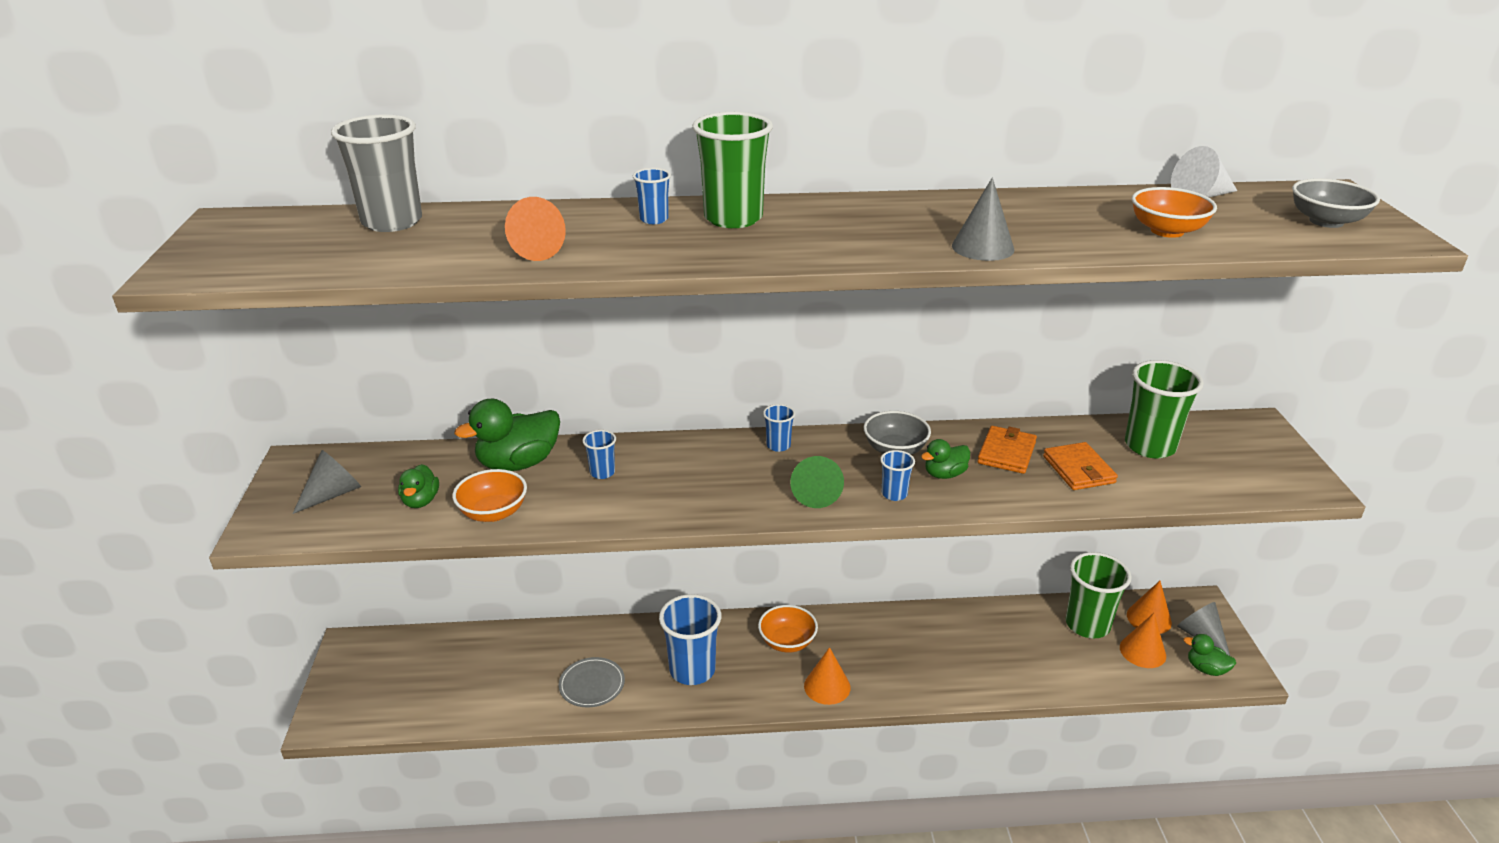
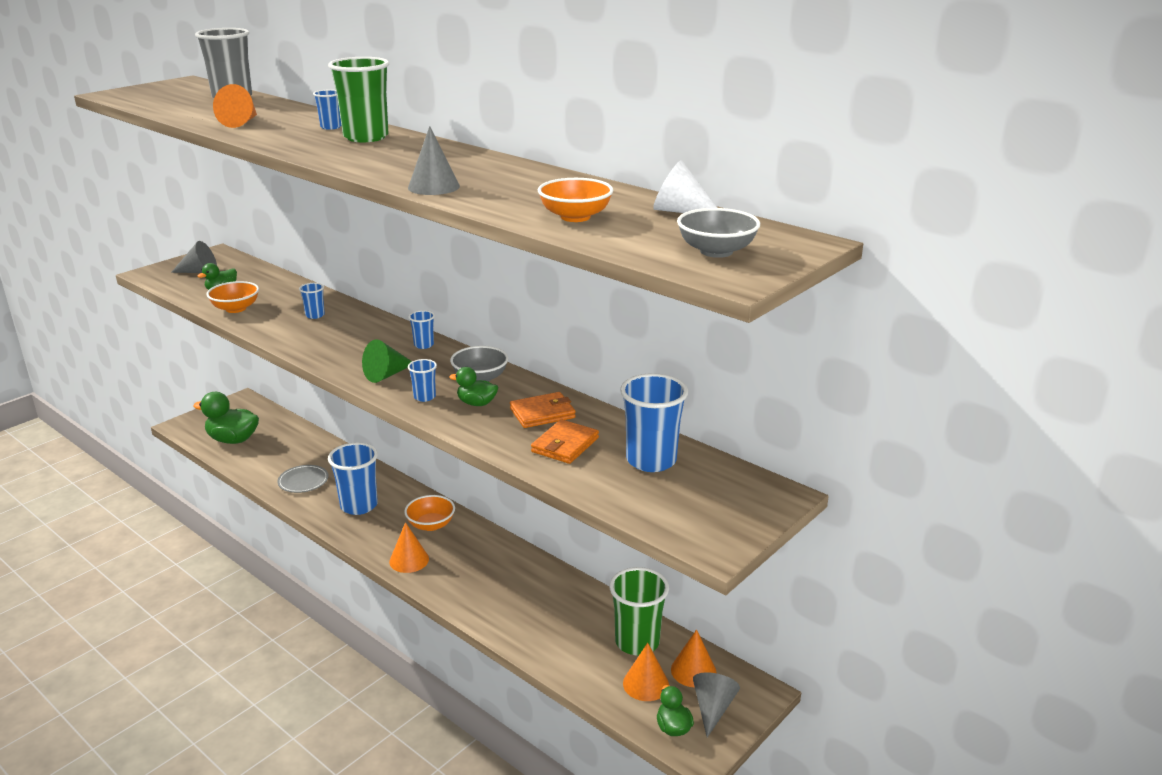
camera: 45 degrees right, 5 degrees down
green duck [455,399,560,471] -> green duck moved to [194,392,259,444]
green cup [1125,360,1204,458] -> blue cup [620,373,688,472]

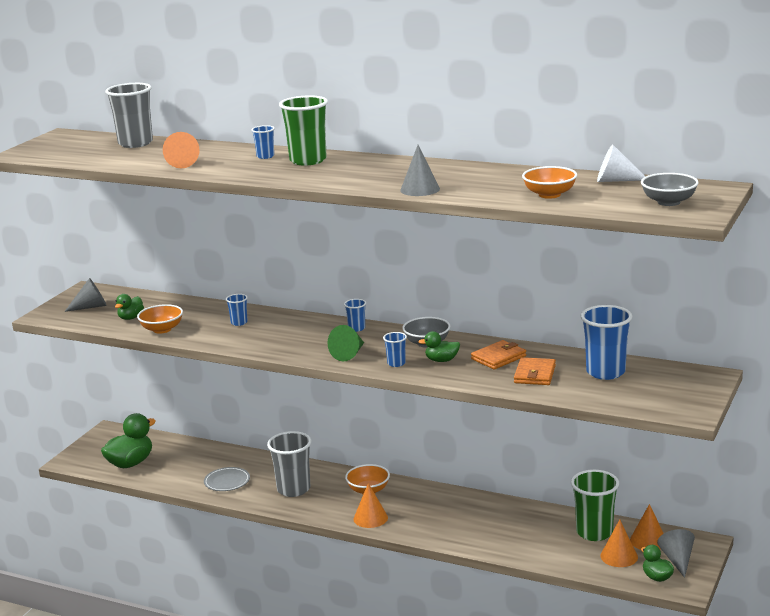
camera: 15 degrees left, 5 degrees down
green duck [194,392,259,444] -> green duck turned 135 degrees clockwise [101,413,156,468]
blue cup [328,442,378,515] -> grey cup [267,431,312,497]

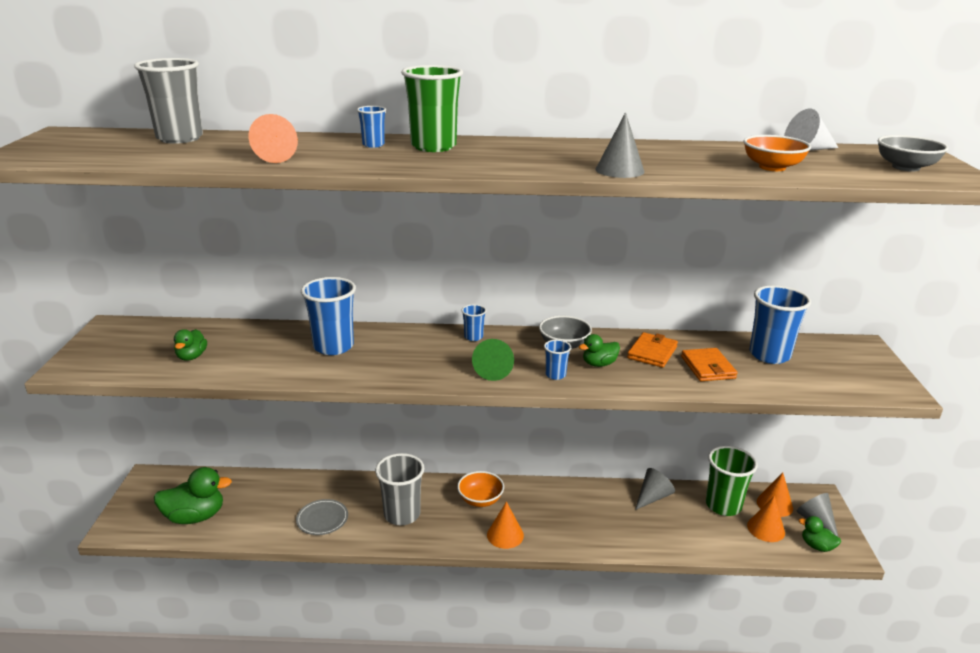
camera: 25 degrees left, 5 degrees up
grey cone [64,278,107,312] -> grey cone moved to [635,468,675,510]
green duck [101,413,156,468] -> green duck turned 60 degrees clockwise [154,467,232,524]
orange bowl [137,304,183,334] -> none
blue cup [226,294,248,326] -> blue cup [301,277,356,355], size x2.05

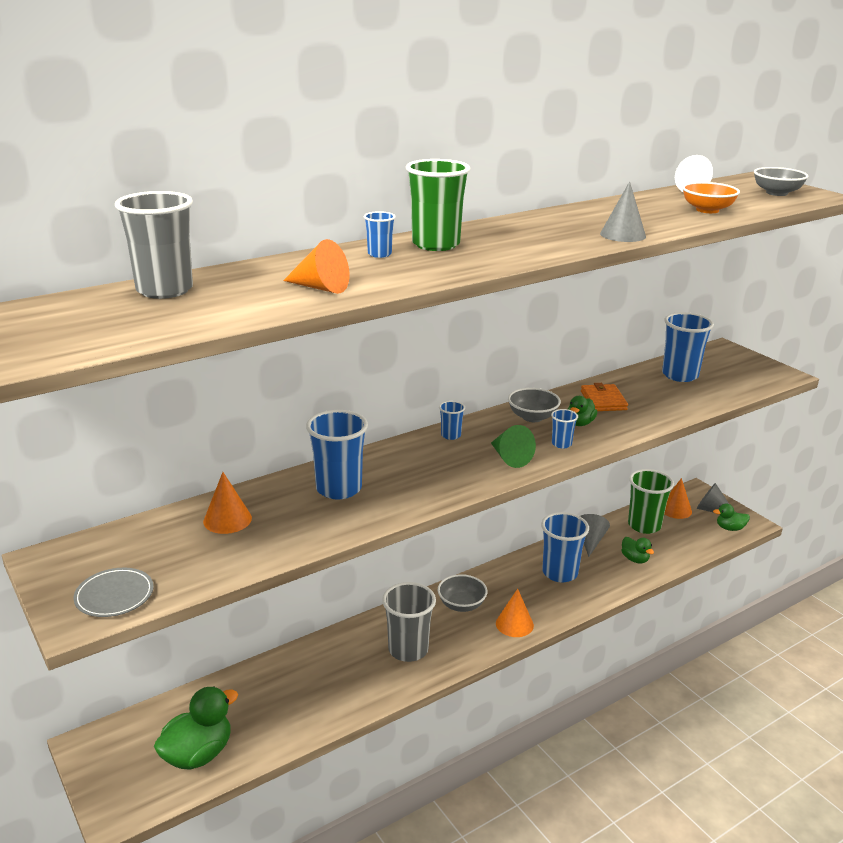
camera: 35 degrees left, 0 degrees up
green duck [174,329,207,361] -> green duck moved to [621,537,654,564]
grey plate [296,499,348,535] -> grey plate moved to [73,568,154,617]
orange bowl [457,471,504,507] -> grey bowl [438,574,487,612]
orange wallet [681,348,738,381] -> none
orange cone [747,496,785,542] -> orange cone moved to [203,472,252,534]
none -> blue cup [541,512,589,582]

